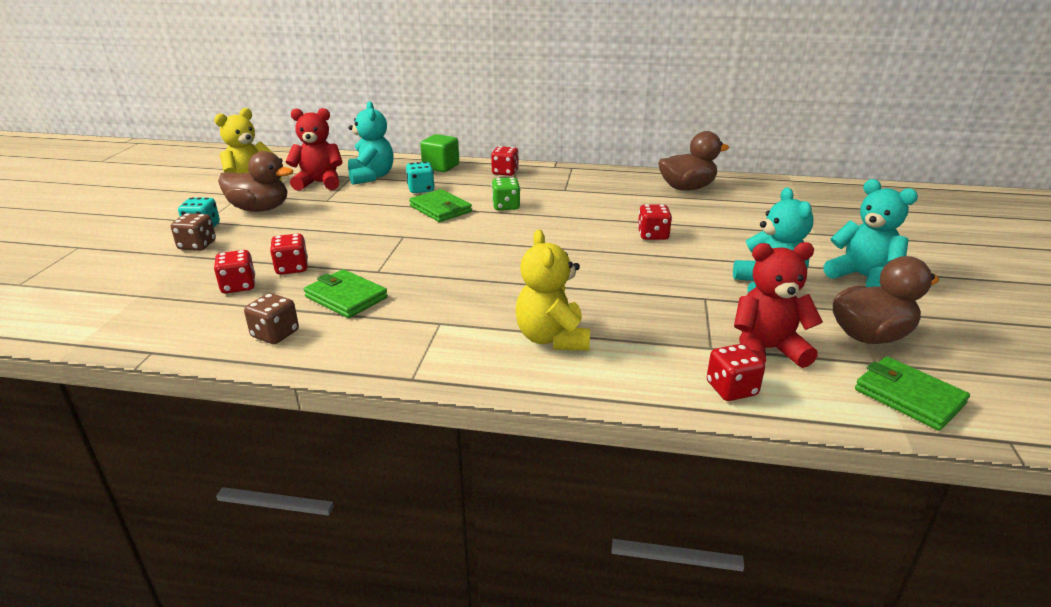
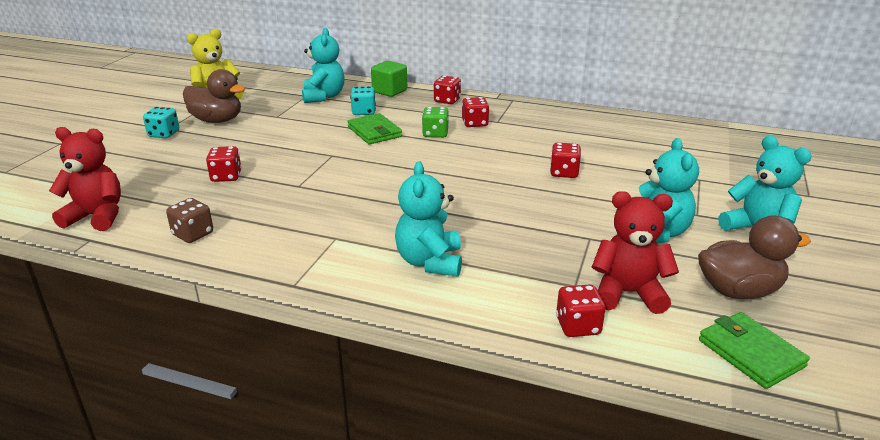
camera: 10 degrees right, 0 degrees up
brown dice [171,213,216,251] -> none
red dice [214,250,255,294] -> red dice moved to [462,97,489,127]
red teddy bear [286,108,343,191] -> red teddy bear moved to [49,127,121,231]
green wallet [304,269,388,318] -> none
yellow teddy bear [516,230,590,351] -> turquoise teddy bear [395,161,462,277]
brown duck [658,131,729,191] -> none

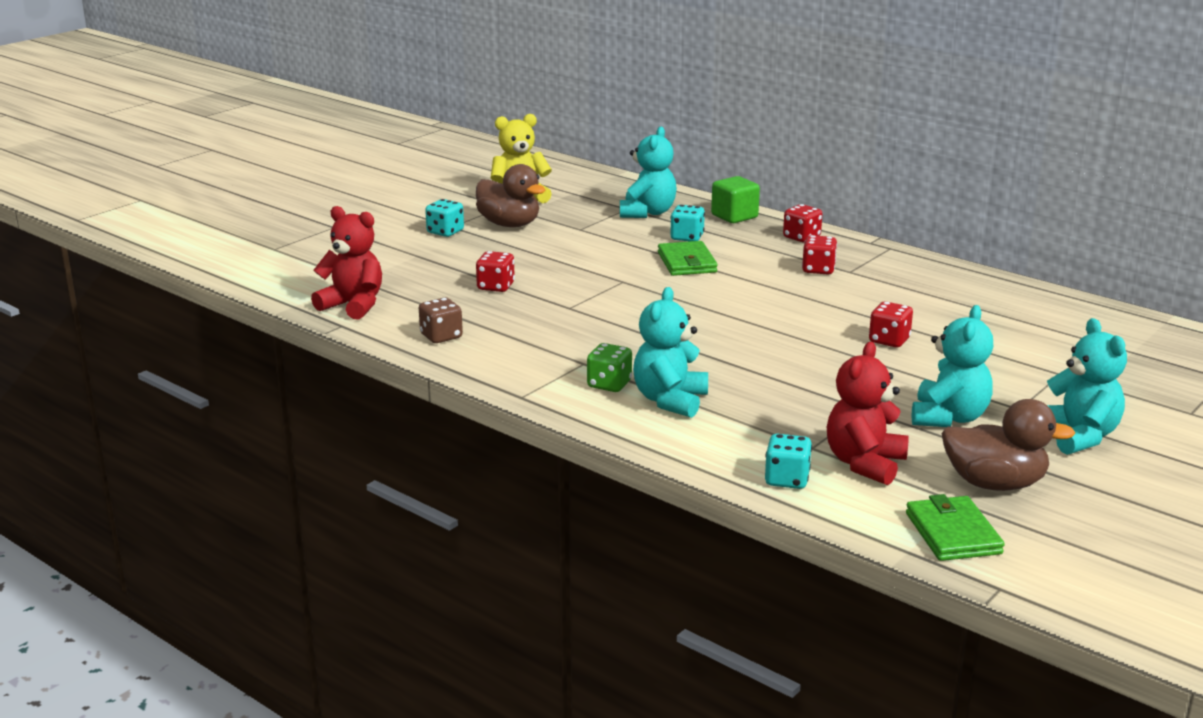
camera: 20 degrees right, 5 degrees down
green dice [422,107,449,138] -> green dice moved to [587,343,632,392]
red dice [556,285,605,337] -> turquoise dice [765,434,812,489]
red teddy bear [592,191,679,314] -> red teddy bear turned 90 degrees counterclockwise [827,342,909,485]

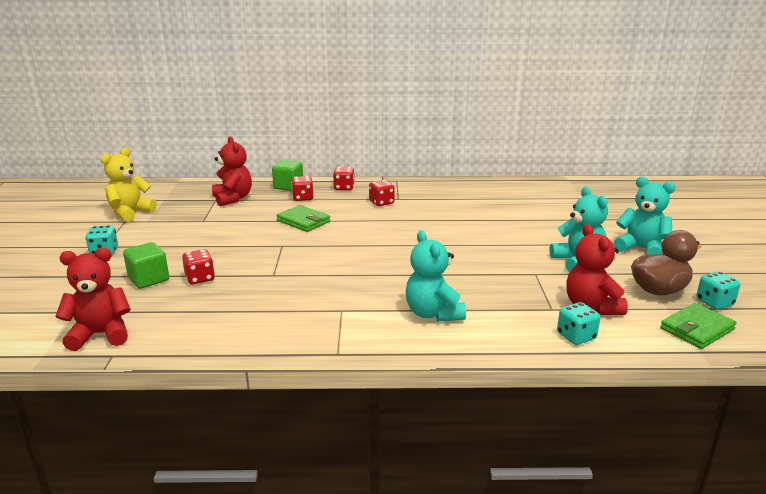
camera: 40 degrees left, 0 degrees up
brown dice [419,298,463,343] -> none
brown duck [476,164,545,227] -> none
green dice [587,343,632,392] -> none
turquoise teddy bear [620,127,677,218] -> red teddy bear [212,136,252,206]
turquoise dice [670,205,705,241] -> turquoise dice moved to [696,271,740,309]
red dice [869,301,913,347] -> red dice moved to [291,176,313,201]
green wallet [906,494,1005,561] -> green wallet turned 75 degrees counterclockwise [660,303,736,349]
none -> green cube [123,242,169,289]

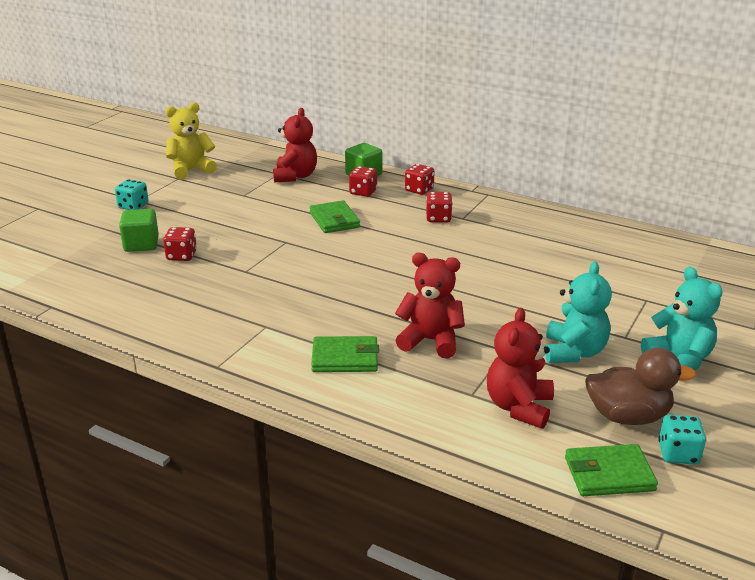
camera: 30 degrees right, 5 degrees up
red teddy bear [55,248,131,351] -> red teddy bear moved to [395,253,465,358]
turquoise teddy bear [406,230,466,322] -> green wallet [311,336,379,372]
turquoise dice [557,302,601,345] -> none

